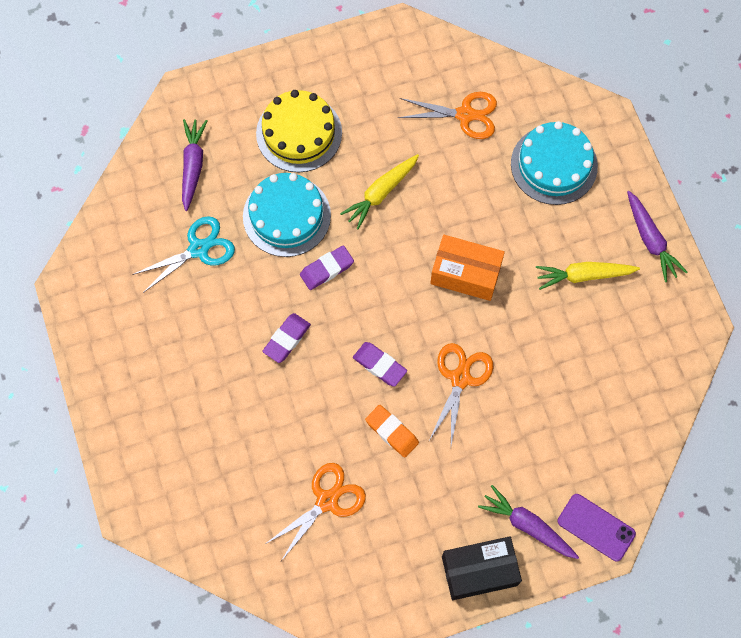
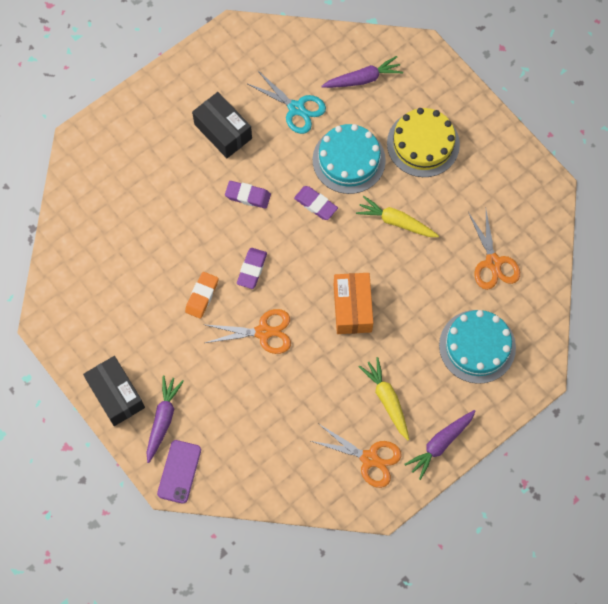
camera: 70 degrees right, 0 degrees up
orange scissors [264,463,366,561] -> orange scissors moved to [311,424,401,488]
none -> black box [192,92,252,158]

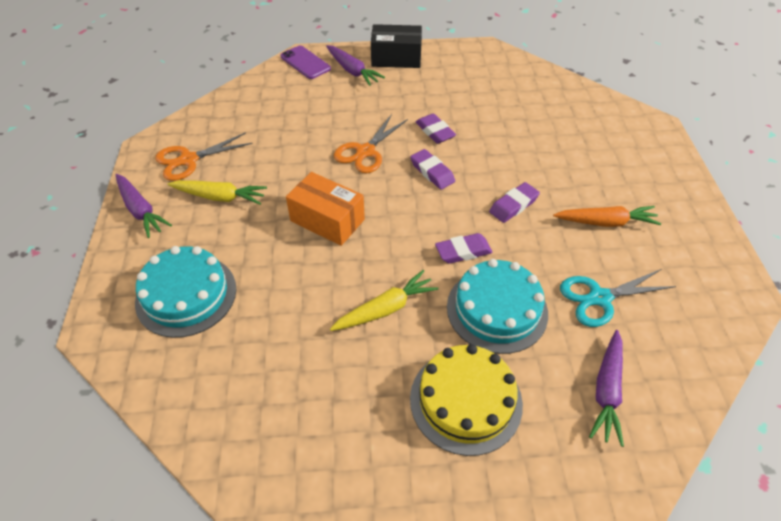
camera: 125 degrees right, 20 degrees down
orange eraser [185,272,219,319] -> purple eraser [416,113,456,144]
black box [192,92,252,158] -> orange carrot [553,206,661,227]
purple carrot [404,410,476,480] -> purple carrot turned 150 degrees clockwise [116,174,172,238]
orange scissors [468,210,520,290] -> none

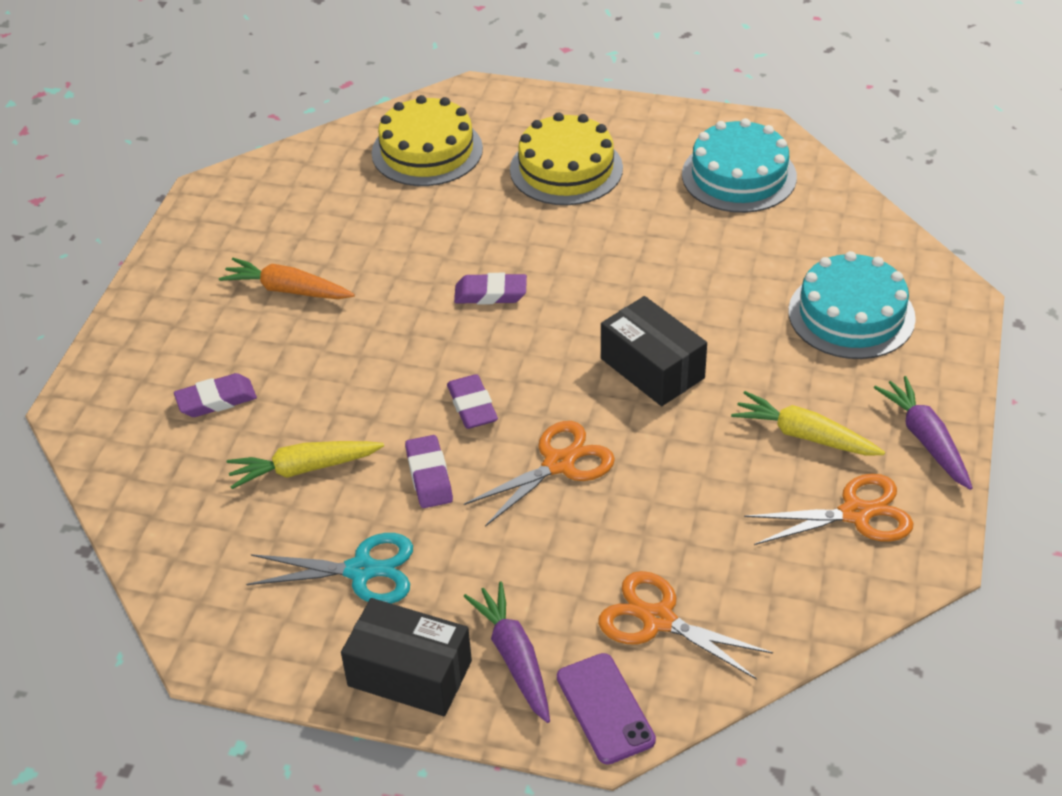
camera: 160 degrees left, 5 degrees down
orange box [286,172,365,246] -> black box [601,296,707,406]
yellow carrot [330,270,439,331] -> yellow carrot moved to [227,441,384,489]
turquoise cake [447,259,548,354] -> turquoise cake moved to [682,118,797,213]
purple eraser [489,182,540,223] -> purple eraser moved to [174,373,257,417]
turquoise scissors [560,269,676,327] -> turquoise scissors moved to [246,533,413,604]
purple carrot [589,330,624,447] -> yellow cake [372,95,483,186]
none -> orange scissors [598,571,773,680]

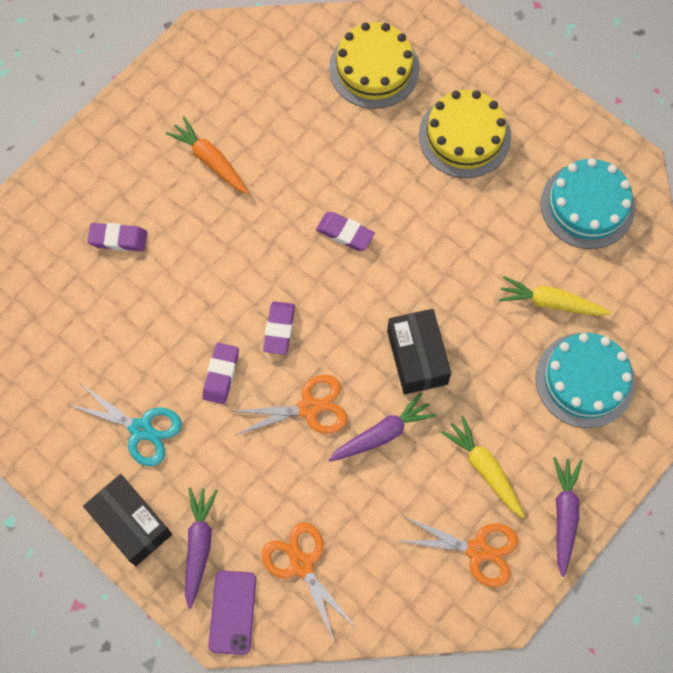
camera: 25 degrees right, 25 degrees up
yellow carrot [227,441,384,489] -> yellow carrot moved to [499,276,612,316]
none -> purple carrot [329,392,436,462]

